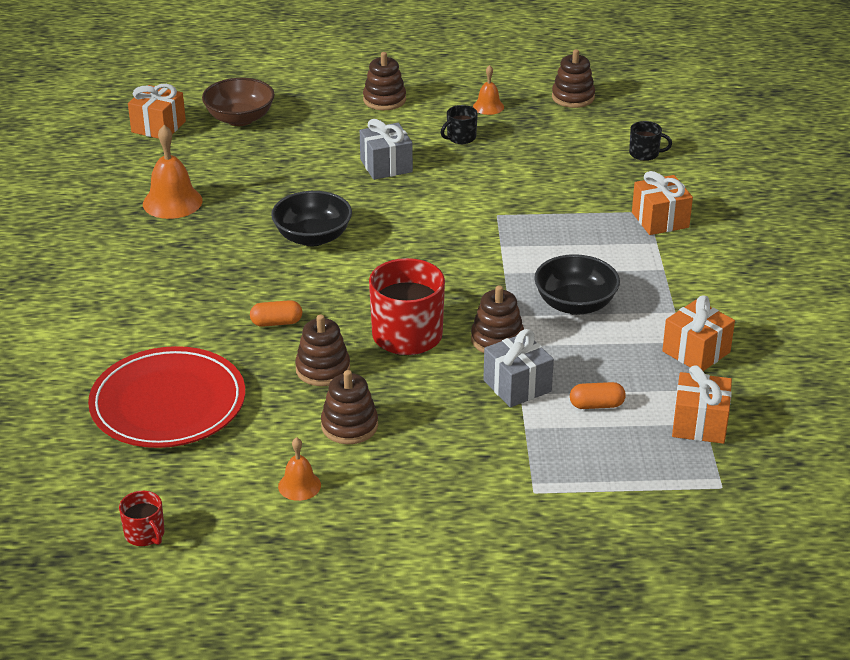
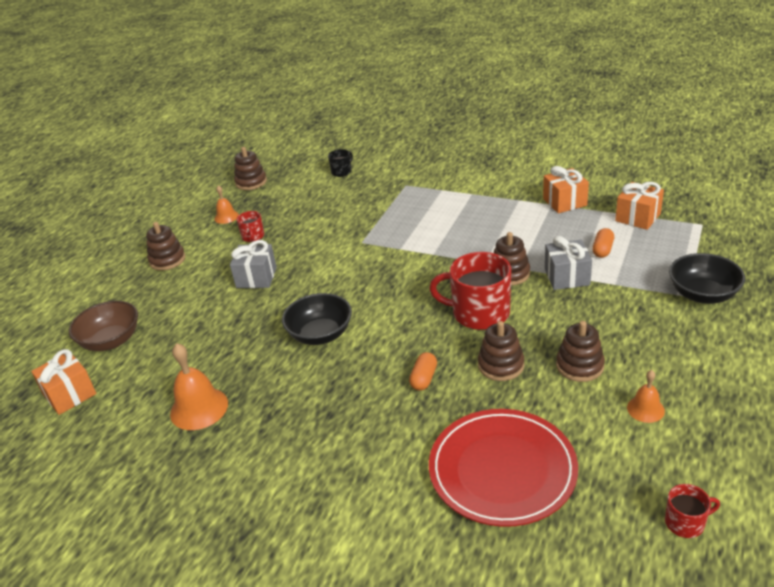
camera: 60 degrees left, 0 degrees up
black mug [441,105,478,144] -> red mug [237,211,264,242]
black bowl [534,254,620,315] -> black bowl moved to [669,253,745,304]
orange gift [632,171,693,235] -> none

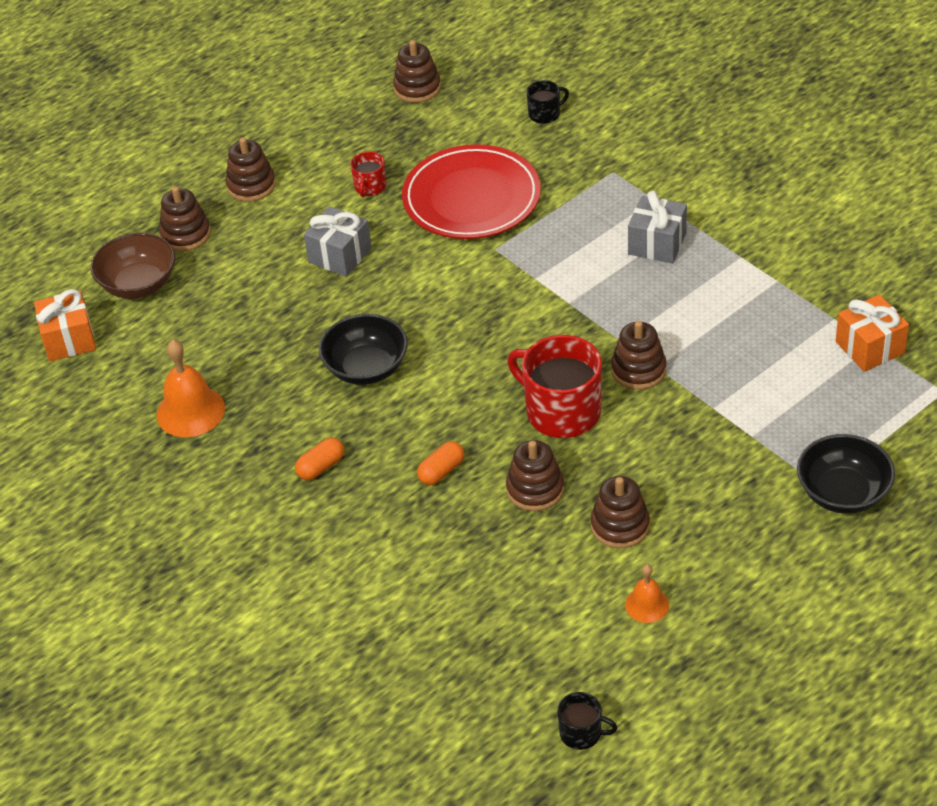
camera: 25 degrees right, 10 degrees up
orange bell [215,185,239,224] -> none
red plate [429,409,578,527] -> red plate moved to [402,144,541,239]
orange gift [543,166,589,213] -> none
grey gift [545,236,592,290] -> grey gift moved to [628,191,687,264]
orange capsule [592,228,614,258] -> orange capsule moved to [295,438,344,480]
red mug [665,484,720,538] -> black mug [557,692,618,750]
none -> brown stacking toy [159,186,211,251]

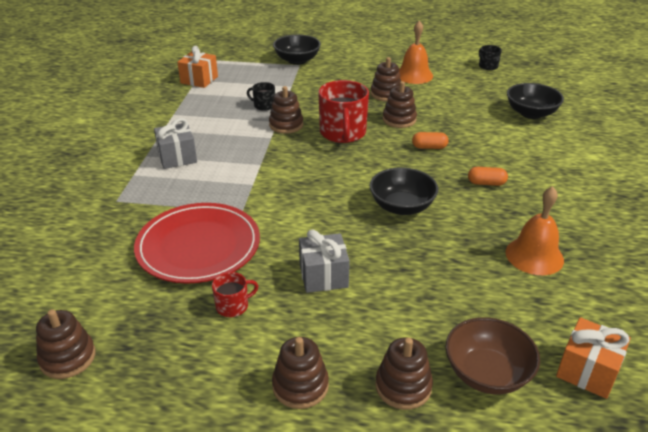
camera: 135 degrees left, 10 degrees down
black mug [526,80,569,124] -> black mug moved to [247,82,275,111]
orange bell [625,564,669,623] -> orange bell [398,21,433,84], size x1.74
none -> black bowl [507,83,564,119]

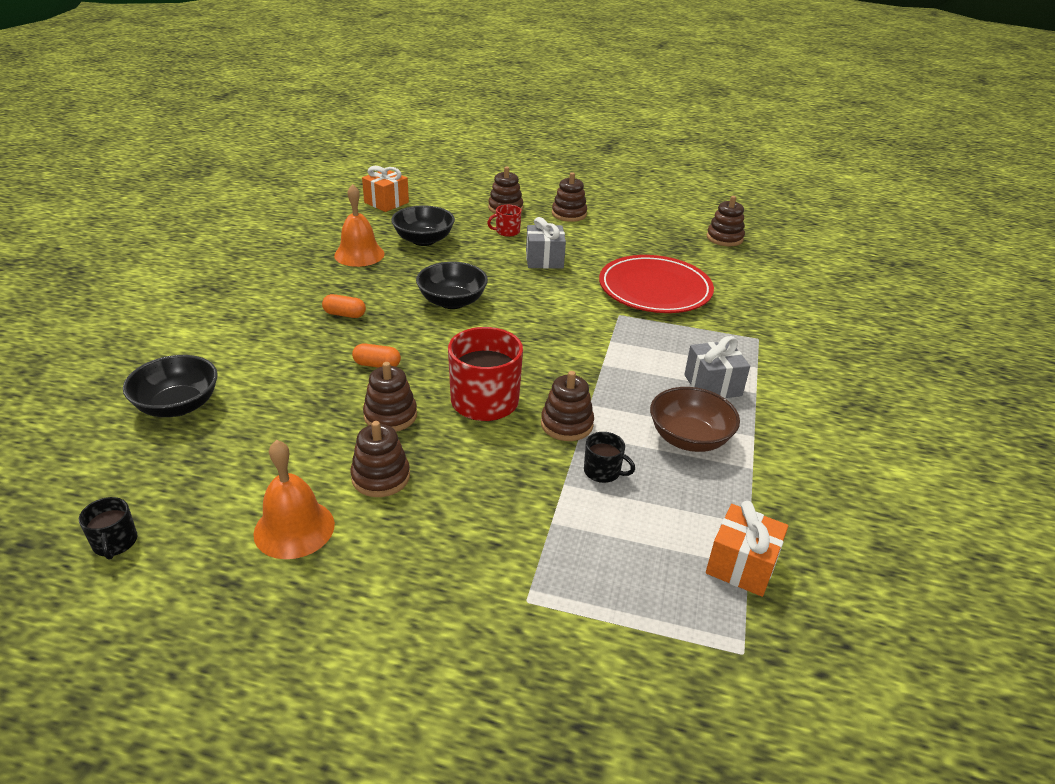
camera: 175 degrees left, 0 degrees up
red mug [212,272,258,317] -> red mug moved to [487,205,521,237]
black bowl [273,35,321,65] -> black bowl moved to [391,205,455,246]
brown bowl [445,317,540,394] -> brown bowl moved to [650,387,740,452]

